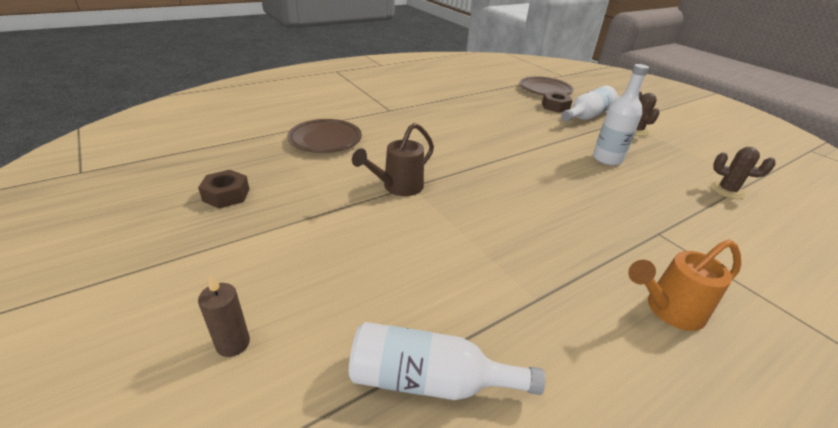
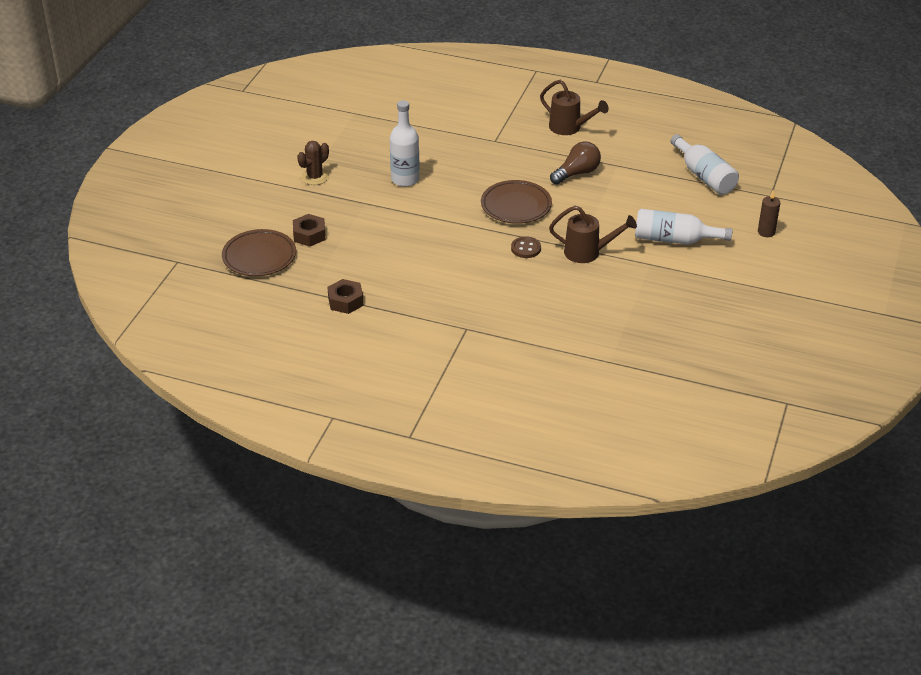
camera: 125 degrees left, 5 degrees up
brown nut [198,170,250,209] -> brown nut moved to [328,279,364,314]
brown plate [287,119,362,153] -> brown plate moved to [481,180,552,224]
white bottle [561,86,618,122] -> white bottle moved to [635,209,733,245]
orange watering can [628,239,741,331] -> brown watering can [540,80,609,135]
brown cactus [710,147,776,199] -> none
none -> brown button [511,236,541,258]
none -> brown light bulb [550,142,601,185]

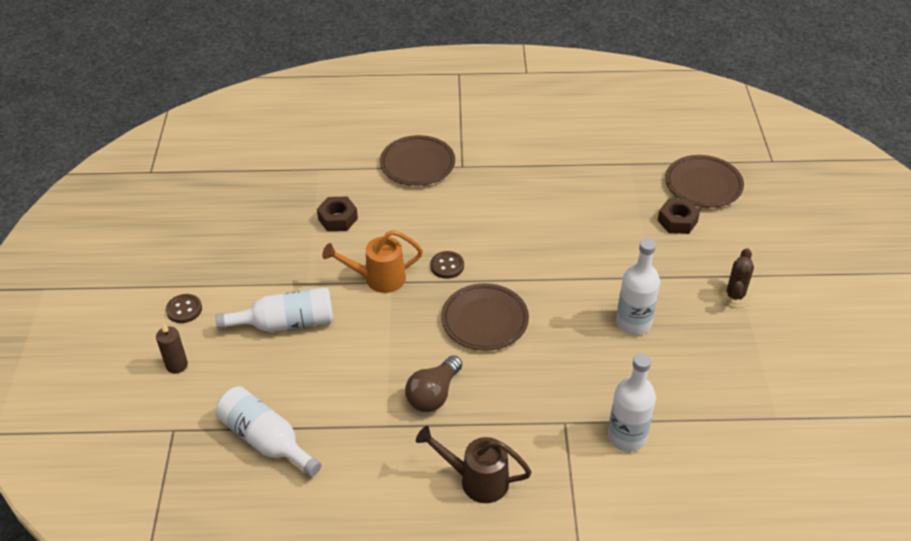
camera: 160 degrees right, 5 degrees up
brown nut [328,279,364,314] -> brown nut moved to [317,197,358,231]
brown watering can [549,206,637,263] -> orange watering can [322,230,423,293]
none -> brown button [166,294,202,323]
none -> brown plate [380,135,455,186]
none -> white bottle [608,353,656,452]

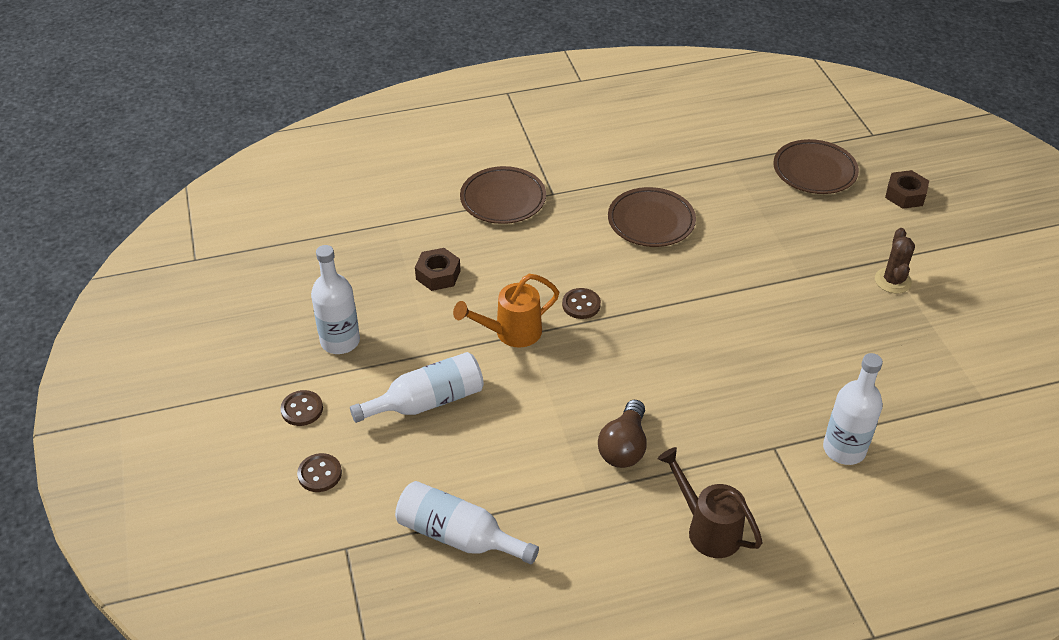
camera: 15 degrees left, 0 degrees up
brown candle [156,323,188,374] -> brown button [297,453,342,492]
brown watering can [416,426,532,503] -> brown watering can turned 45 degrees clockwise [658,447,762,558]
brown plate [441,283,529,351] -> brown plate moved to [608,187,696,247]
white bottle [616,238,660,335] -> white bottle moved to [311,245,360,354]
brown nut [658,199,700,234] -> brown nut moved to [885,170,929,209]

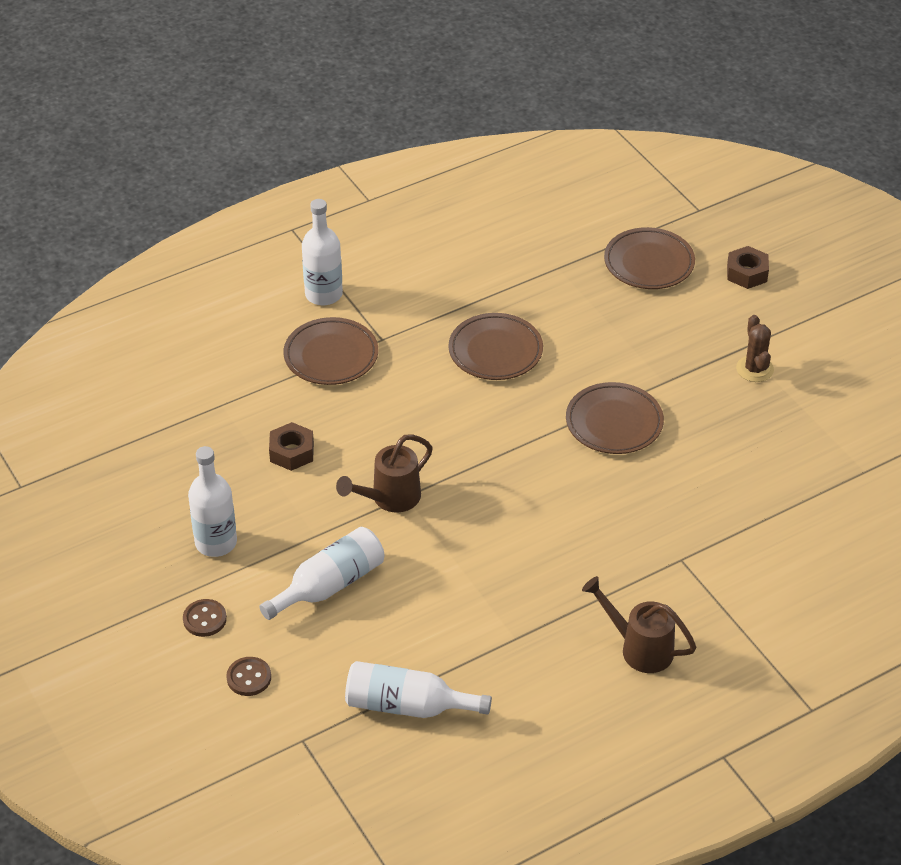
camera: 15 degrees left, 0 degrees up
orange watering can [453,274,559,348] -> brown watering can [336,434,433,513]
brown button [562,288,601,319] -> none
brown light bulb [598,400,647,468] -> none
white bottle [823,353,883,465] -> white bottle moved to [302,199,343,305]
none -> brown plate [566,382,664,454]

